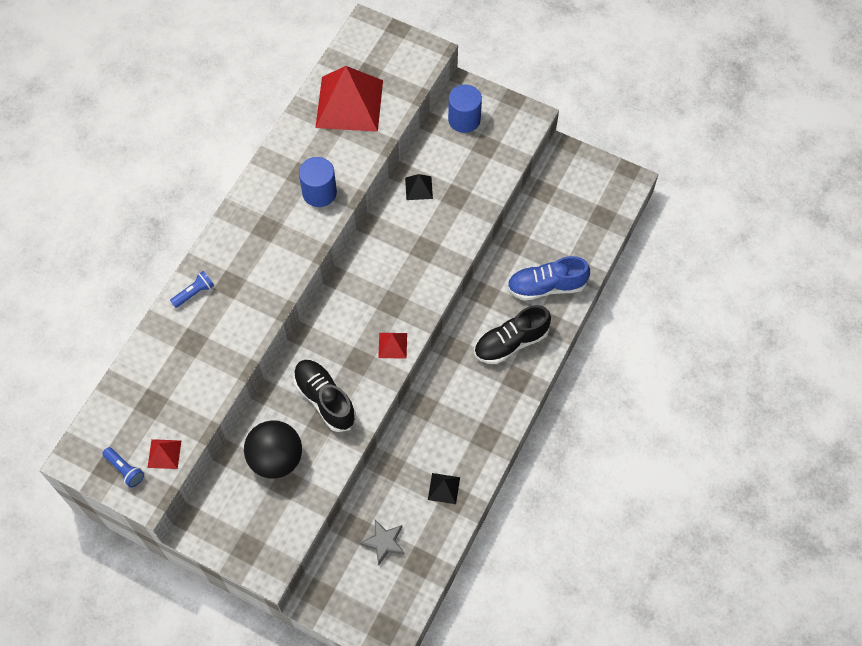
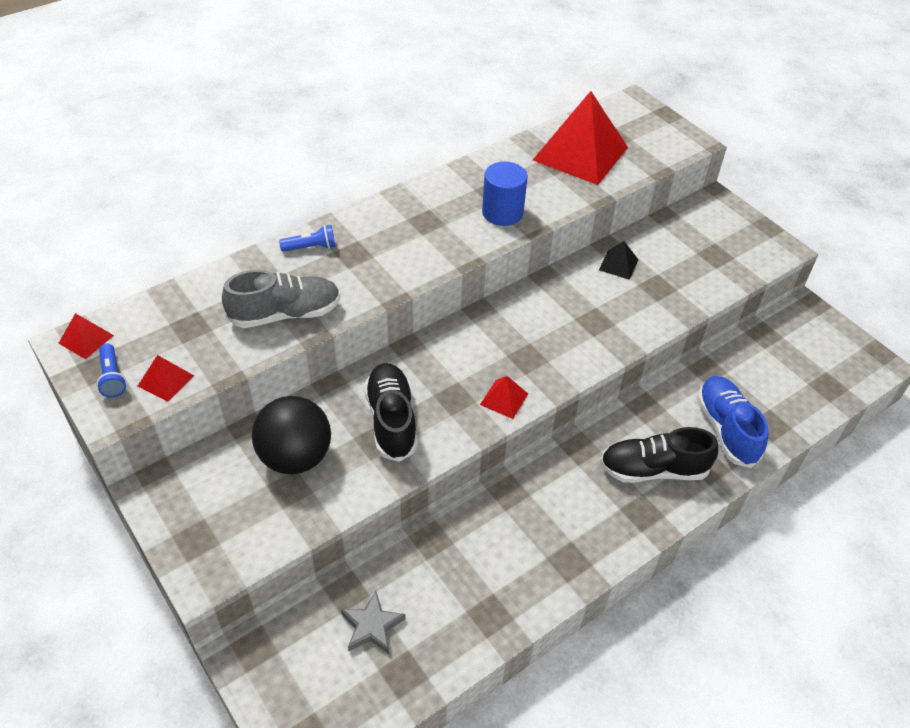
camera: 25 degrees right, 15 degrees down
black pyramid [428,473,460,504] -> none
blue cylinder [448,85,482,133] -> none
blue shoe [507,256,590,300] -> blue shoe turned 60 degrees clockwise [697,376,769,468]
none -> red pyramid [58,313,114,359]
none -> grey shoe [222,270,341,328]

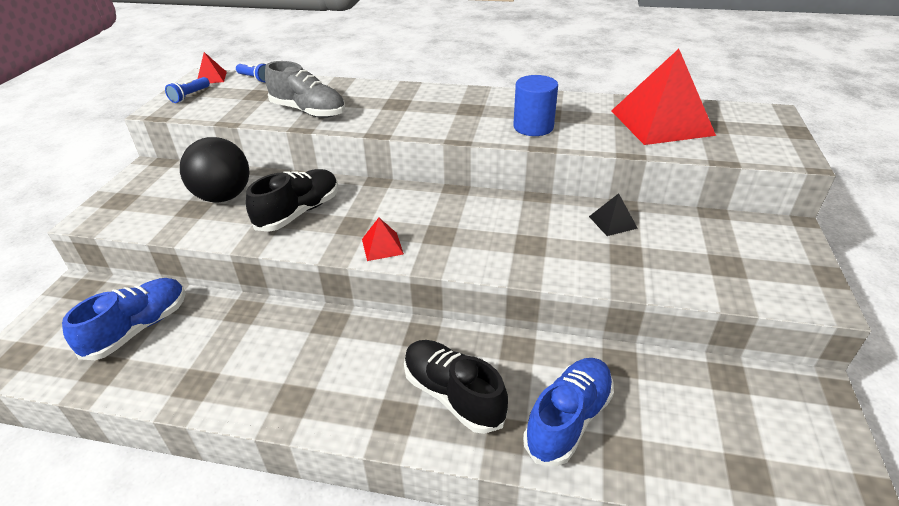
camera: 50 degrees right, 10 degrees down
red pyramid [138,355,194,402] -> none
blue flashlight [279,225,336,252] -> blue flashlight moved to [236,63,266,83]
grey star [341,591,406,654] -> blue shoe [62,278,186,360]

